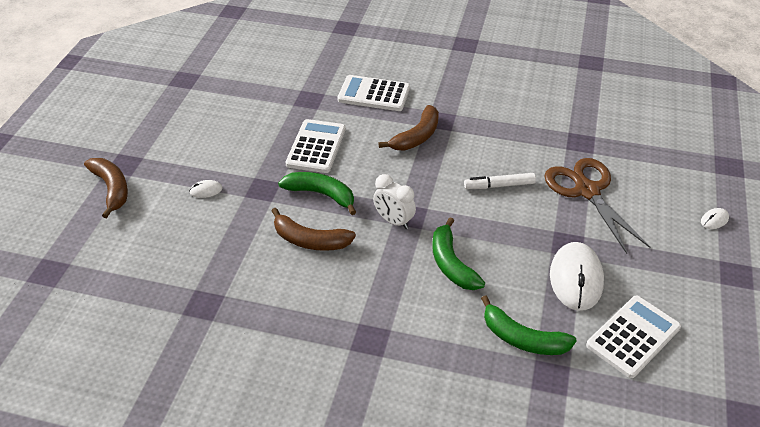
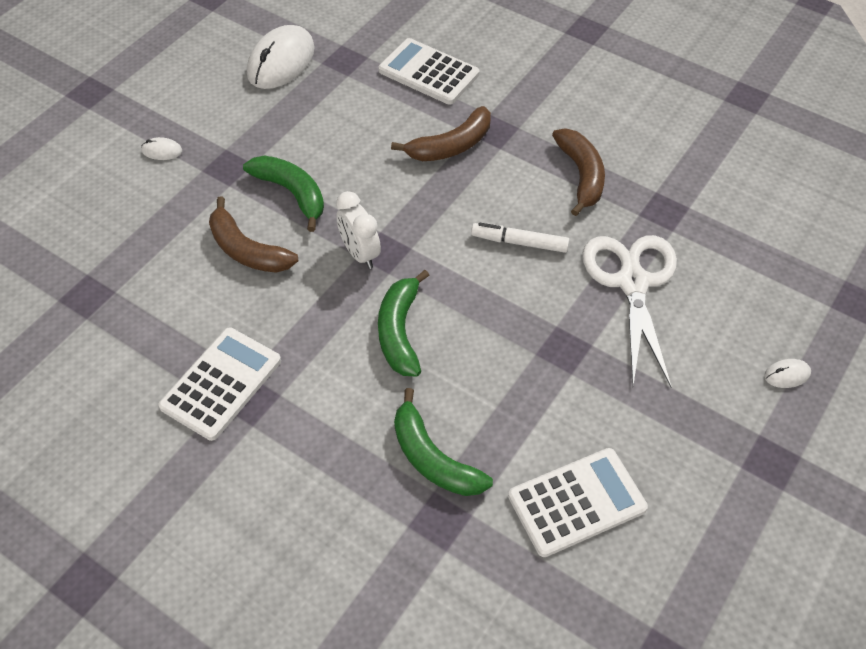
camera: 20 degrees right, 10 degrees up
brown banana [84,158,128,218] -> brown banana moved to [552,129,605,216]
white calculator [286,119,346,173] -> white calculator moved to [159,328,281,441]
brown scissors [544,158,650,254] -> white scissors [583,235,677,387]
white mouse [550,242,604,311] -> white mouse moved to [247,25,315,89]

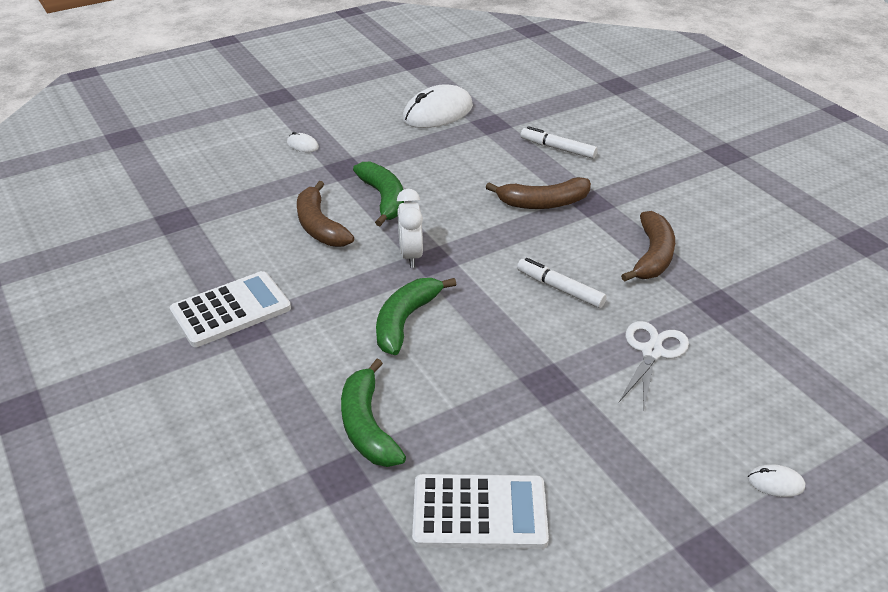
camera: 25 degrees right, 15 degrees down
white calculator [378,38,480,105] -> white marker [521,126,598,159]
white scissors [583,235,677,387] -> white scissors [619,321,689,408], size x0.63

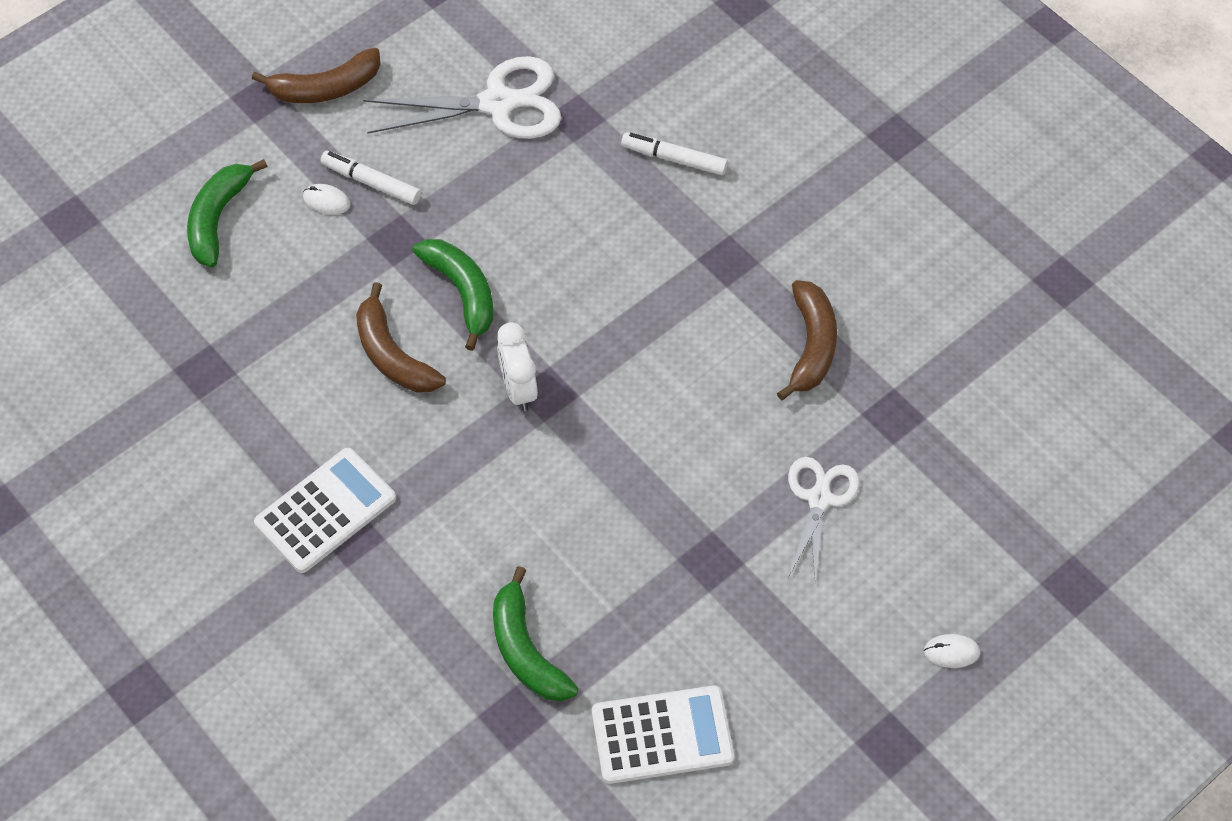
camera: 10 degrees left, 20 degrees up
green banana [376,278,456,355] -> green banana moved to [187,159,268,267]
white mouse [402,84,473,128] -> white scissors [363,56,561,139]
brown banana [485,177,591,209] -> brown banana moved to [252,48,381,103]
white marker [517,258,607,308] -> white marker moved to [321,151,421,205]

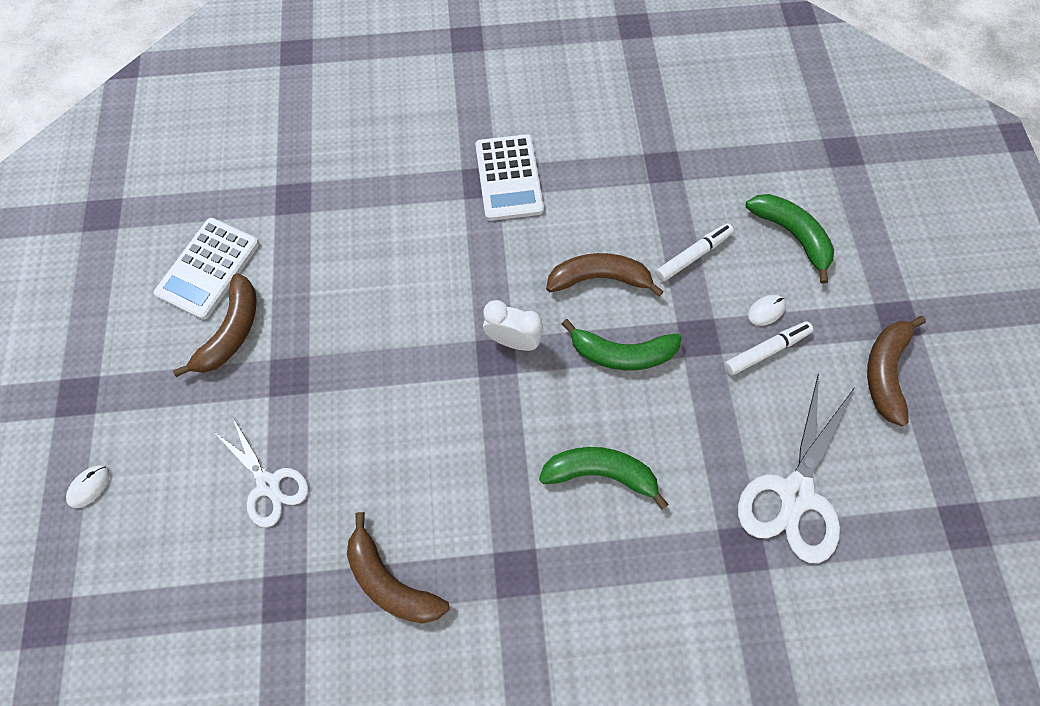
camera: 125 degrees right, 10 degrees up
green banana [493,566,578,701] -> green banana moved to [539,447,669,510]
white marker [621,132,728,175] -> white marker moved to [655,223,734,282]
none -> brown banana [173,273,257,377]

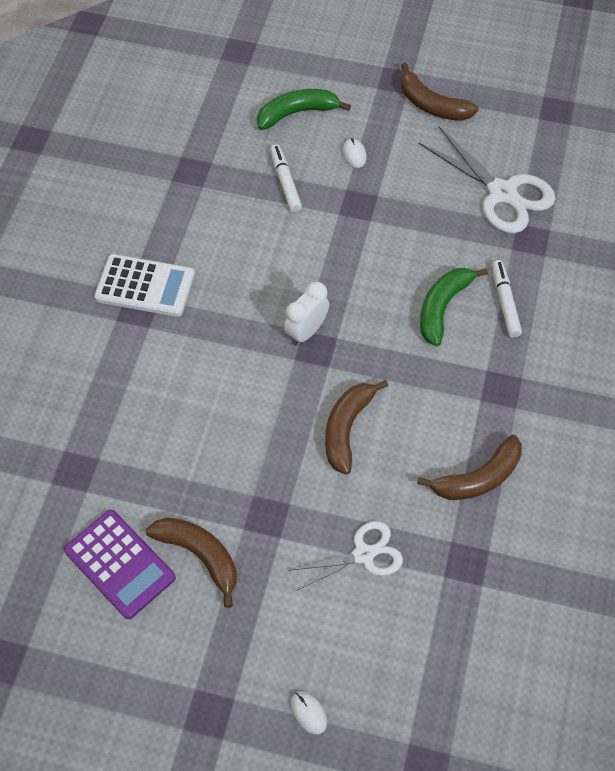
camera: 70 degrees left, 10 degrees down
white calculator [154,218,260,320] -> purple calculator [64,510,176,619]
brown banana [546,253,664,297] -> brown banana moved to [325,380,388,475]
green banana [562,319,682,370] -> none
white marker [724,321,813,375] -> white marker moved to [492,260,522,337]

